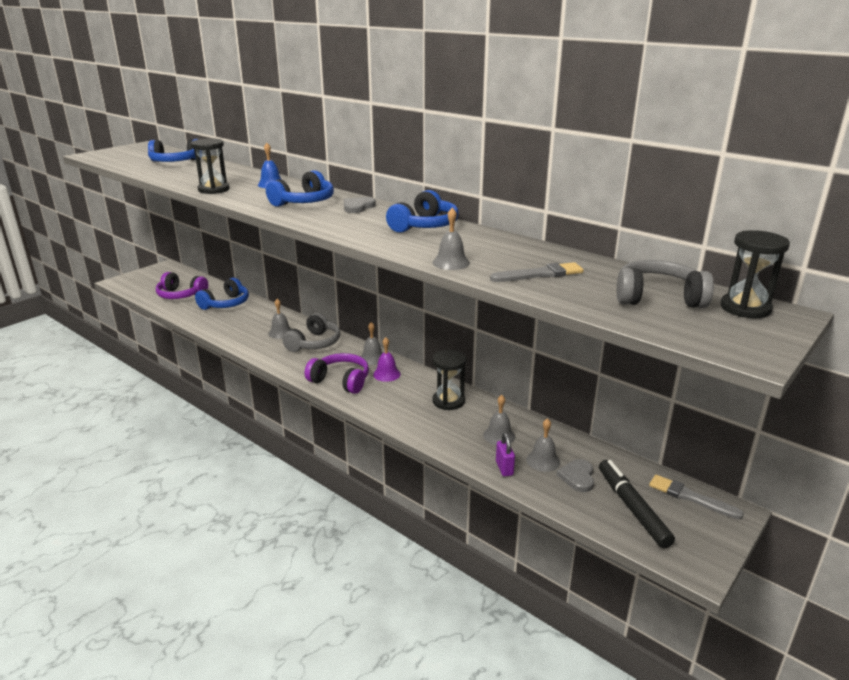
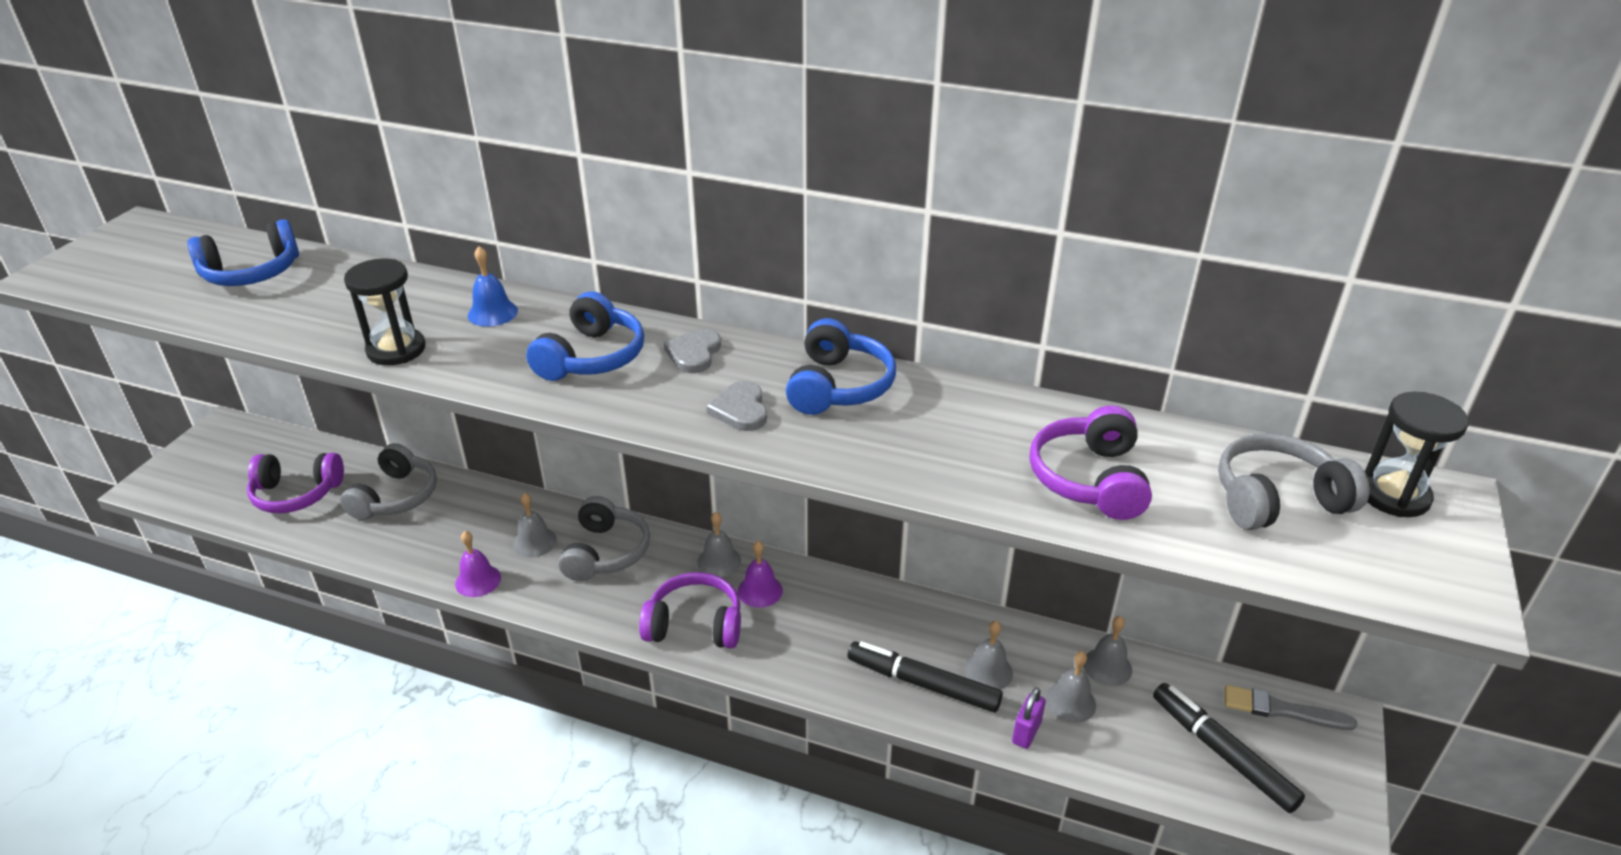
camera: 20 degrees left, 10 degrees up
blue headphones [195,278,249,310] -> grey headphones [340,443,437,520]
black hourglass [432,350,466,410] -> none
grey bell [433,208,470,270] -> grey bell moved to [1083,616,1132,686]
grey brush [490,262,584,282] -> purple headphones [1030,405,1152,520]
purple padlock [496,433,515,476] -> purple padlock turned 60 degrees clockwise [1012,688,1046,749]
grey heart [556,459,594,492] -> grey heart moved to [707,381,767,431]
none -> purple bell [455,531,501,597]
none -> black marker [848,641,1003,713]

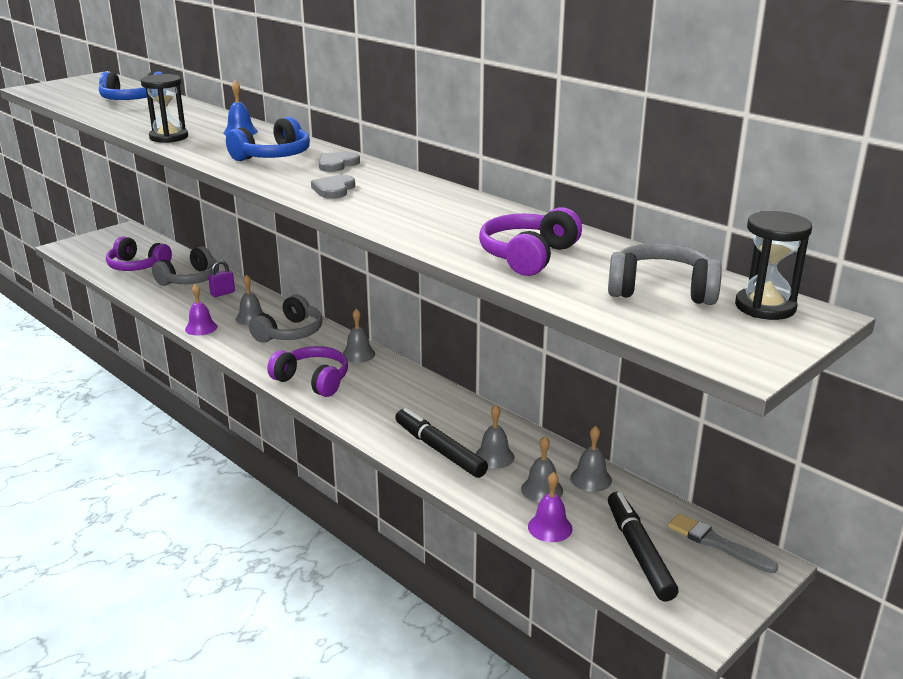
camera: 25 degrees right, 10 degrees down
purple bell [738,541,783,608] -> purple bell moved to [528,472,573,542]
blue headphones [786,318,896,415] -> none
purple padlock [1012,688,1046,749] -> purple padlock moved to [208,260,235,297]

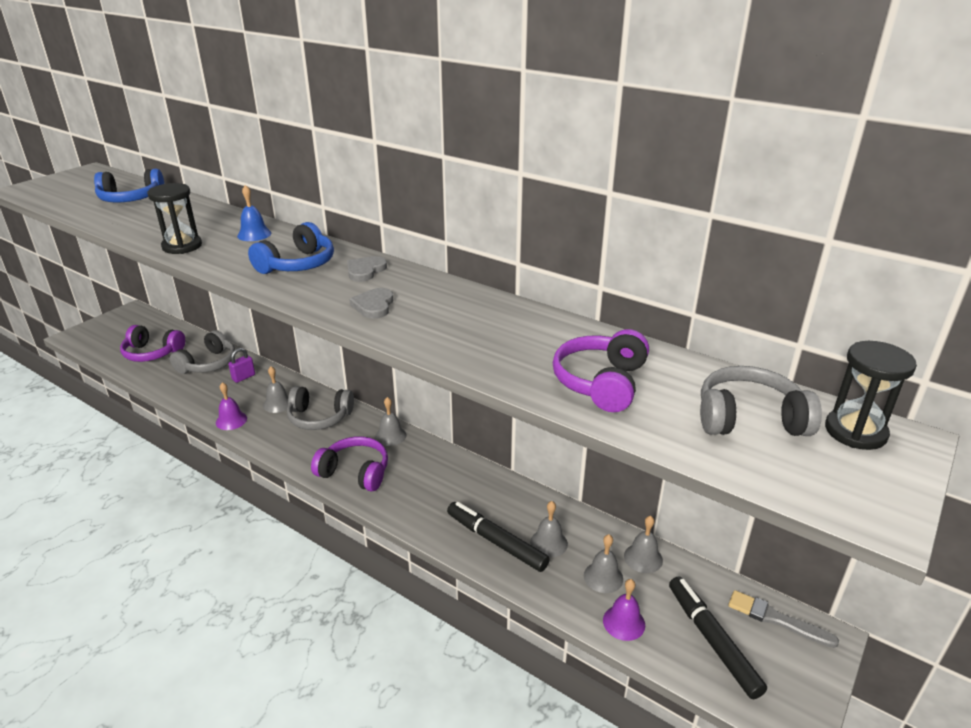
camera: 10 degrees left, 5 degrees up
grey headphones [249,295,322,343] -> grey headphones turned 75 degrees clockwise [287,386,354,430]

